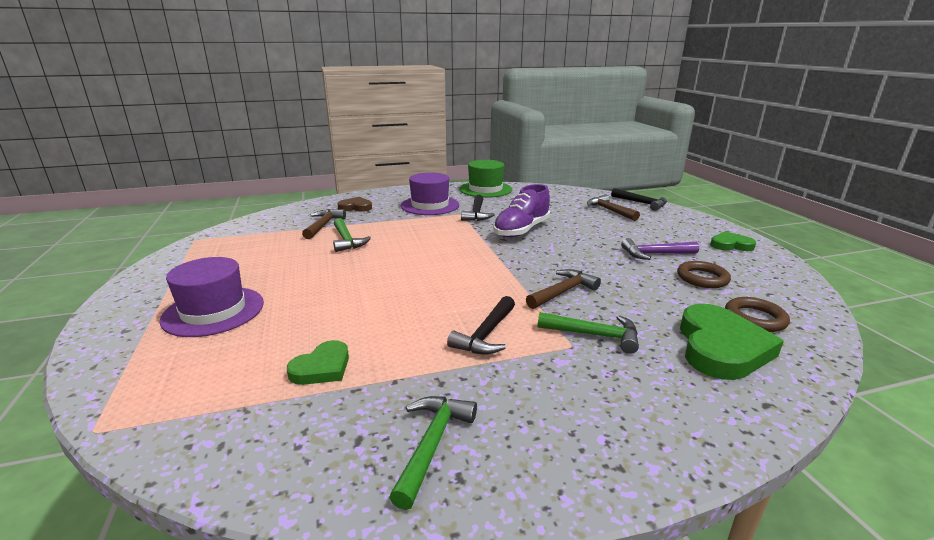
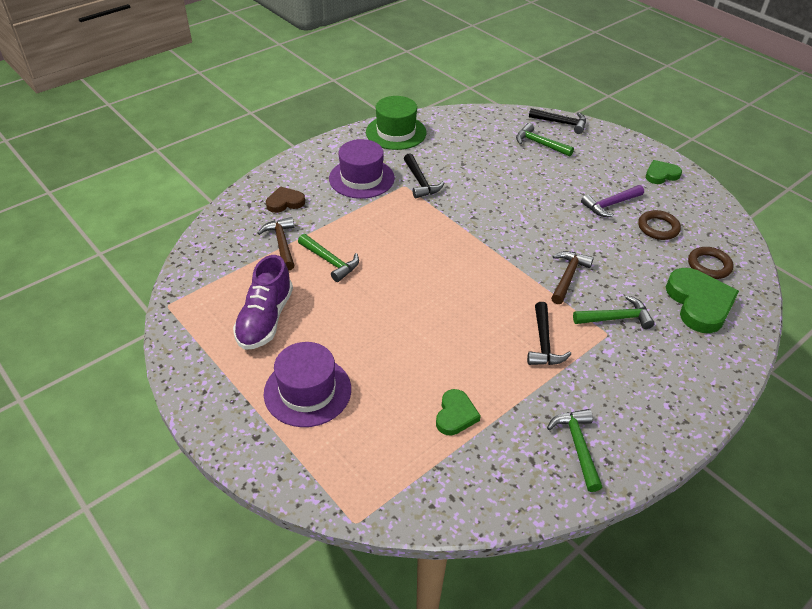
camera: 25 degrees left, 20 degrees up
purple shoe [493,184,550,238] -> purple shoe moved to [233,255,293,350]
brown hammer [587,195,640,221] -> green hammer [516,123,574,157]

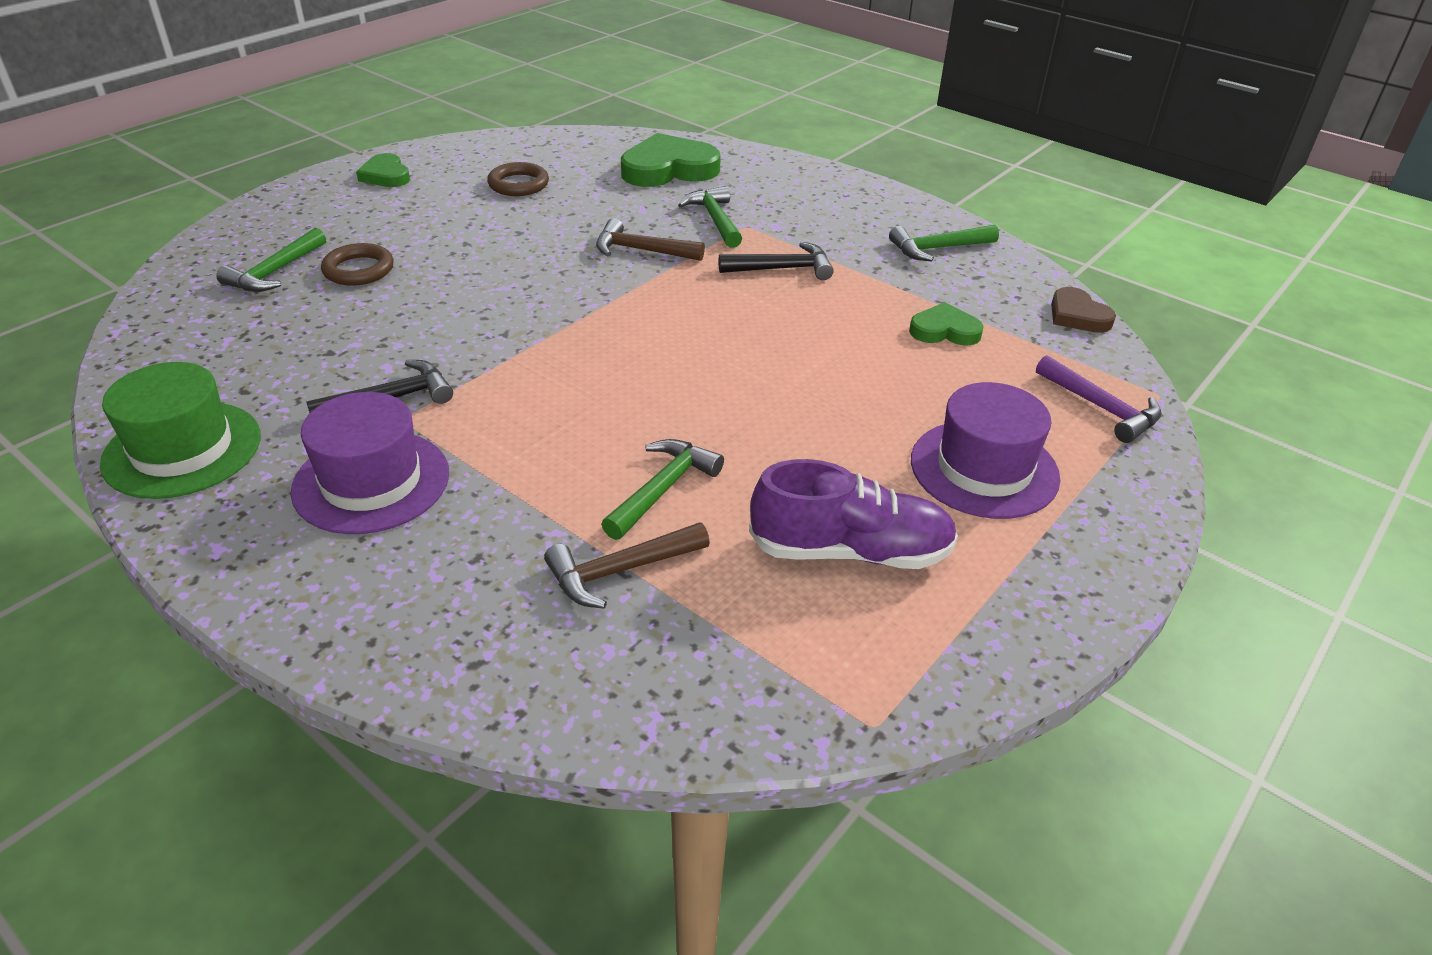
camera: 100 degrees left, 5 degrees down
brown heart [266,186,305,213] -> brown heart moved to [1051,287,1116,333]
black hammer [529,108,586,134] -> none
purple hammer [581,185,644,217] -> purple hammer moved to [1036,355,1162,443]
brown ring [688,247,734,279] -> brown ring moved to [321,243,394,286]

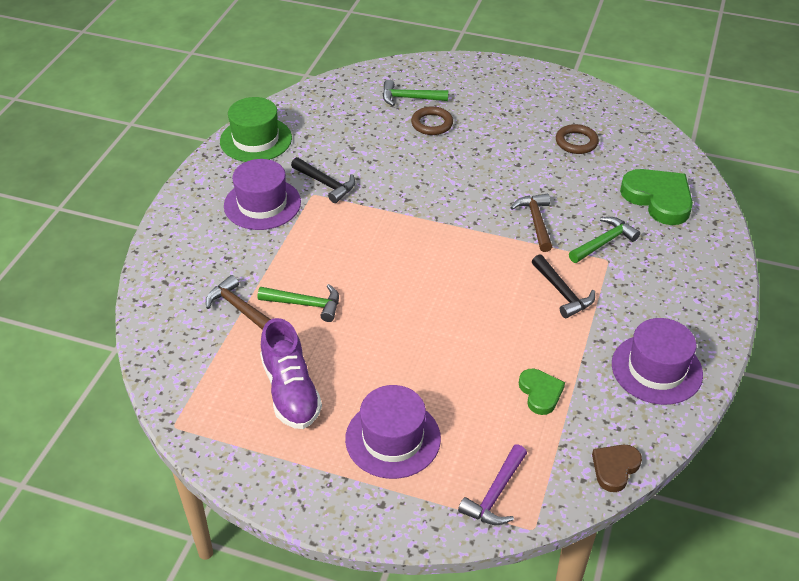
camera: 70 degrees right, 5 degrees up
green heart [356,153,410,187] -> none
green hammer [889,225,999,261] -> purple hat [612,318,703,405]

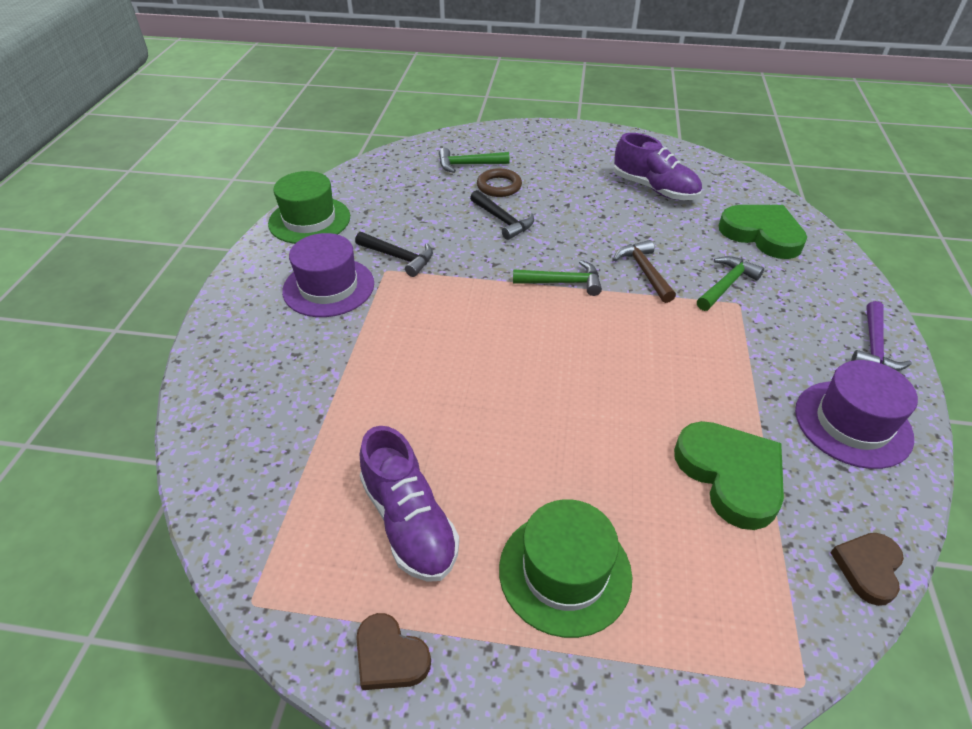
camera: 10 degrees left, 0 degrees up
brown hammer [206,275,271,330] -> none
green hammer [258,284,339,322] -> green hammer moved to [513,260,602,296]
purple hat [345,385,441,479] -> green hat [499,499,632,638]
purple hammer [458,444,527,525] -> purple hammer moved to [851,301,912,371]
green heart [519,368,565,415] -> green heart [674,421,784,530], size x1.77
black hammer [532,254,595,318] -> black hammer moved to [470,190,534,240]
brown ring [556,124,599,154] -> purple shoe [614,133,702,200]
none -> brown heart [356,613,431,690]

